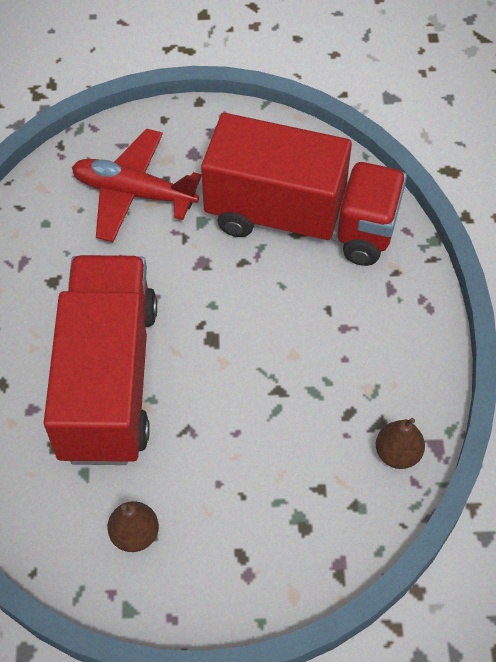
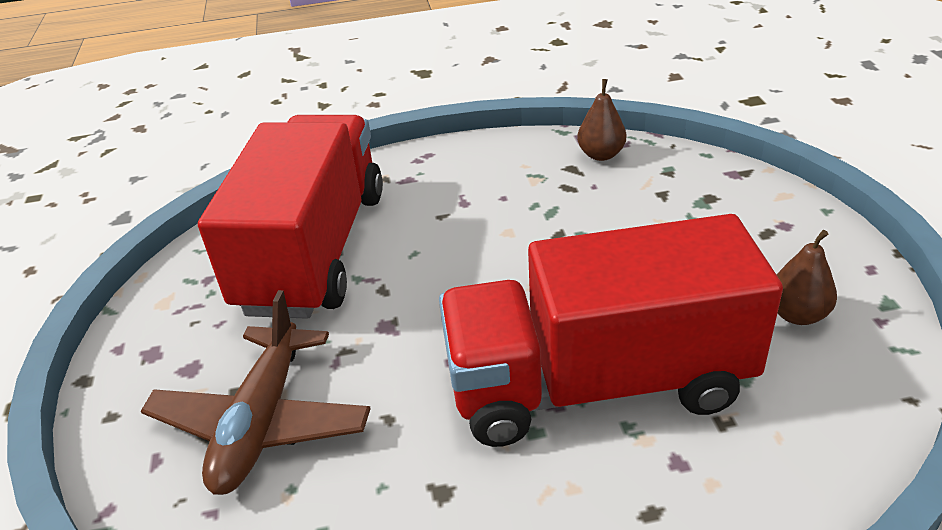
camera: 95 degrees left, 20 degrees down
red plane [72,129,202,242] -> brown plane [141,290,371,495]

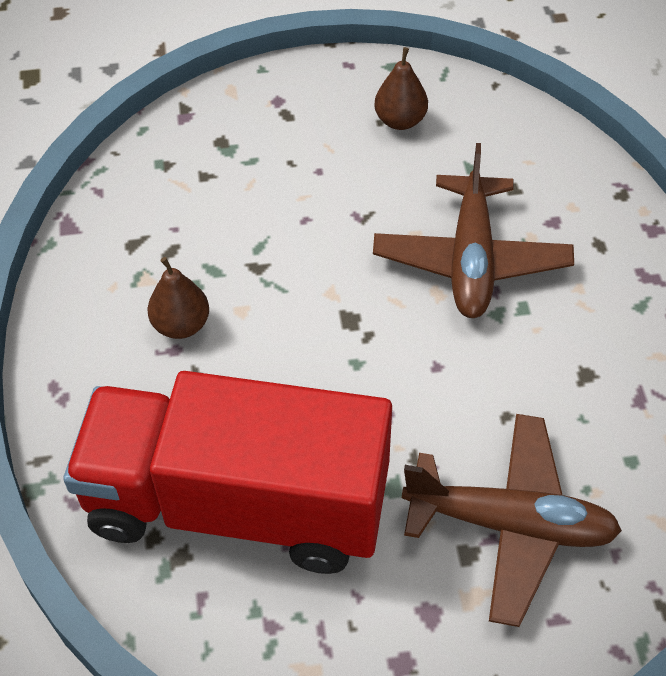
camera: 90 degrees left, 15 degrees up
red truck [439,214,783,447] -> brown plane [373,143,574,318]
brown pear [577,79,626,161] -> brown pear moved to [148,257,209,339]

